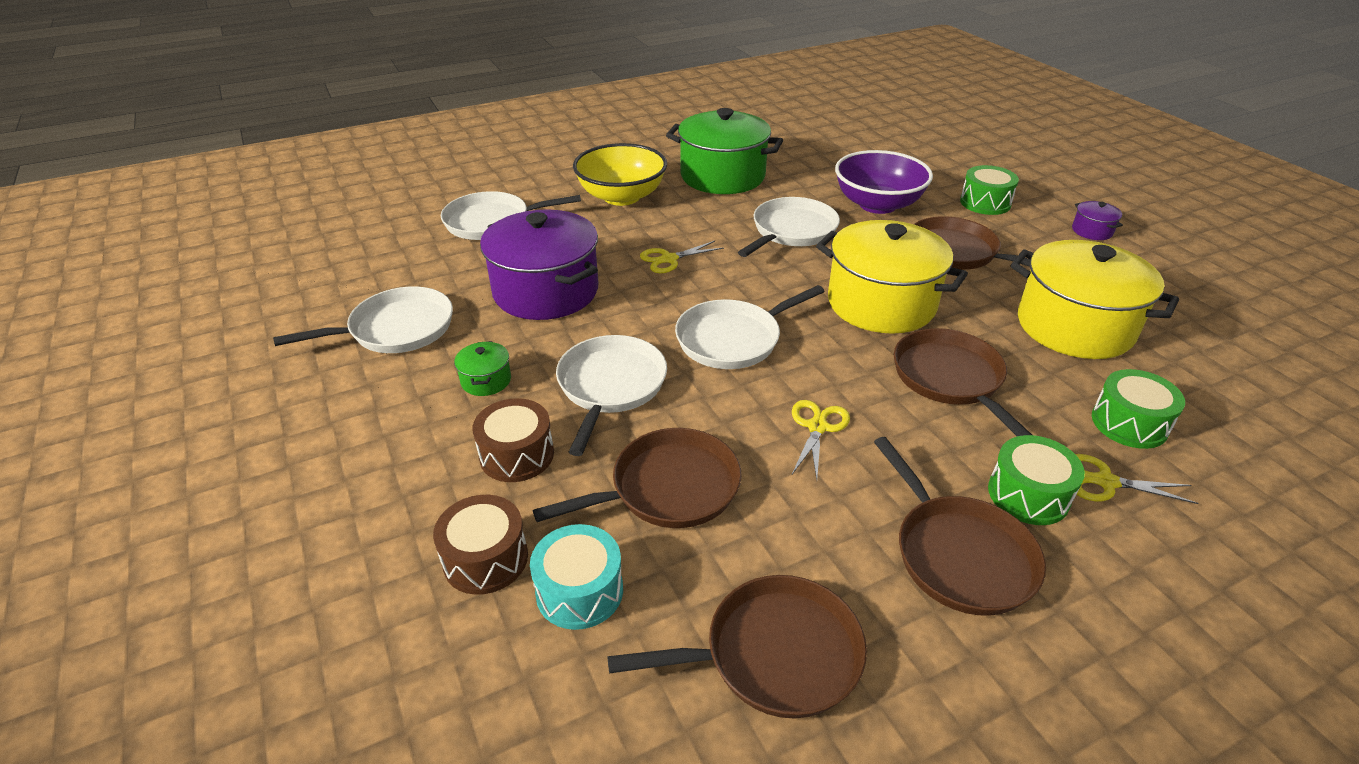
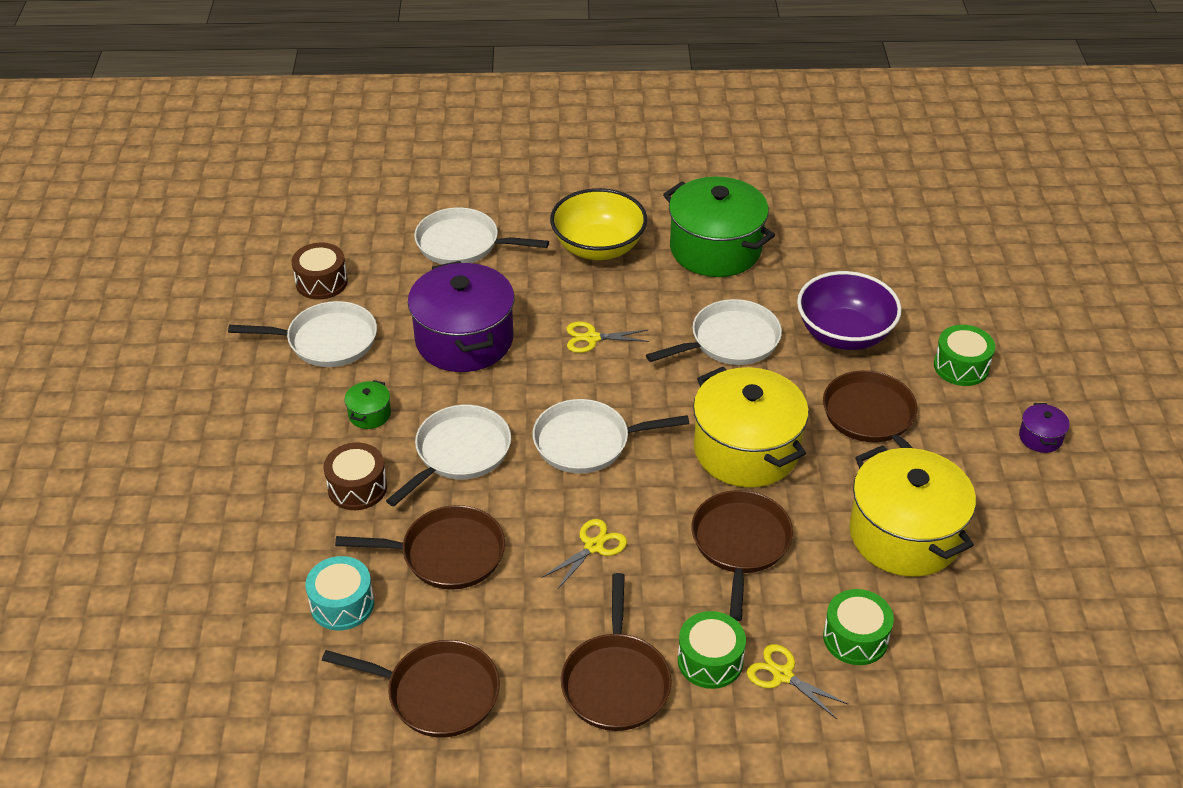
camera: 25 degrees right, 5 degrees up
brown drum [433,495,528,595] -> brown drum moved to [292,243,348,300]

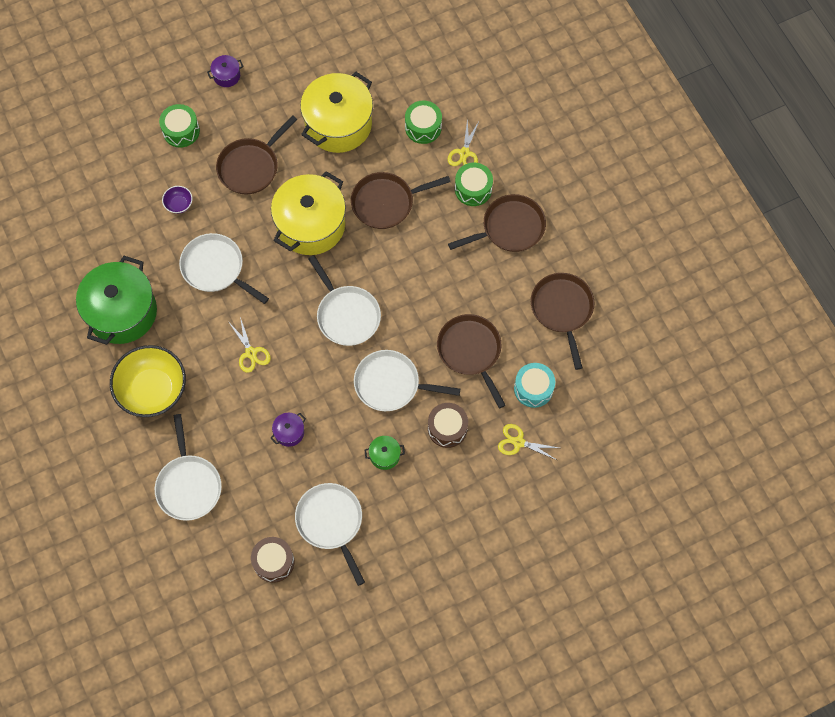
camera: 115 degrees left, 25 degrees up
purple pot [408,261,515,372] -> purple pot [271,413,306,447], size x0.41
yellow scissors [543,519,627,590] -> yellow scissors moved to [498,424,559,460]
purple bowl [797,271,902,350] -> purple bowl [162,186,192,214], size x0.42

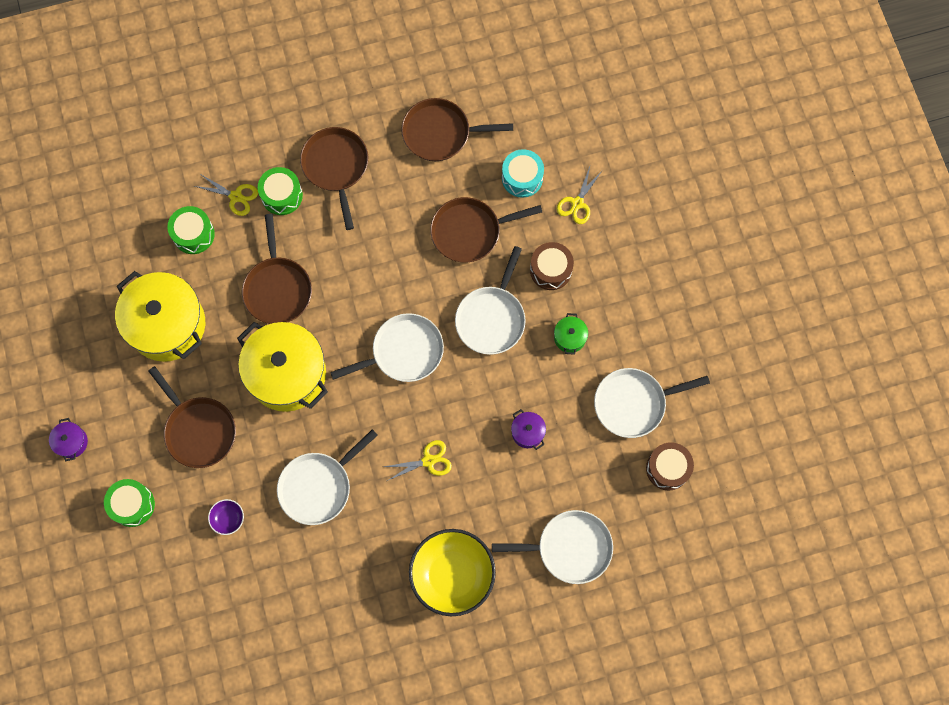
camera: 80 degrees left, 5 degrees up
green pot [76,256,157,345] -> none

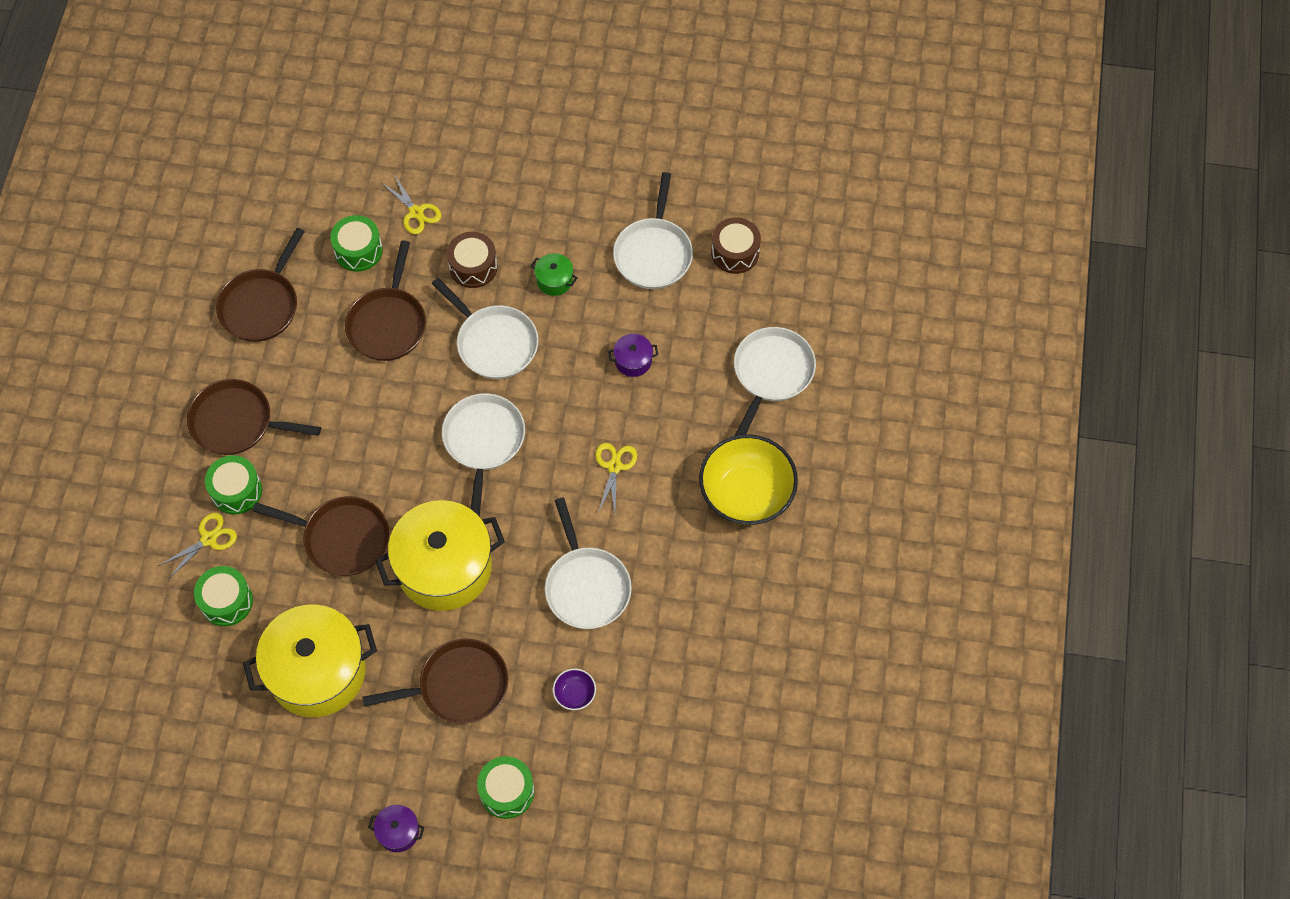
camera: 65 degrees left, 10 degrees down
turquoise drum [502,149,544,198] -> green drum [330,215,383,272]

